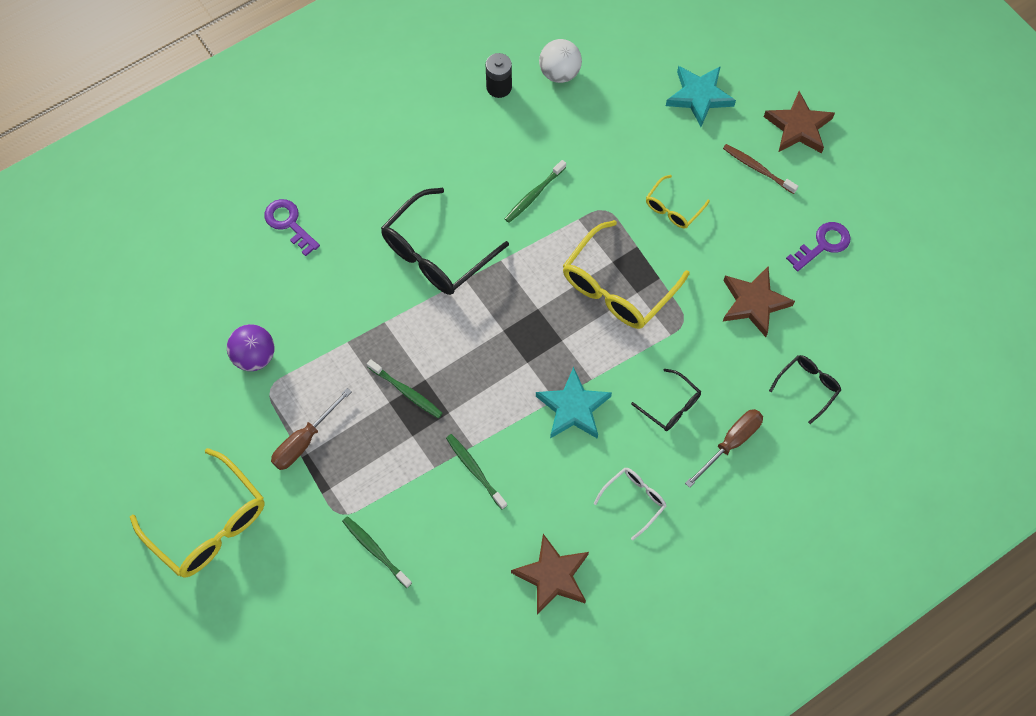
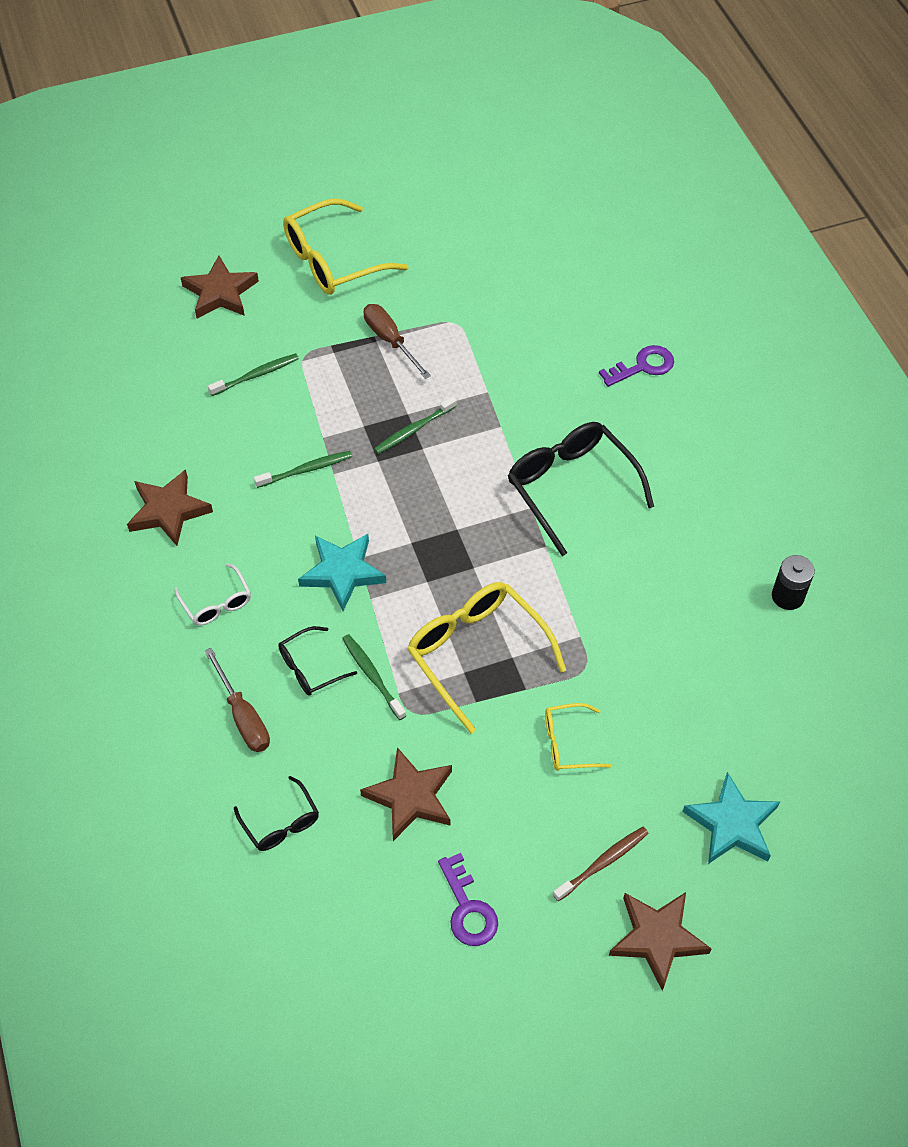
camera: 105 degrees right, 10 degrees down
purple ball [227,324,275,371] -> none
green toothbrush [505,160,566,223] -> green toothbrush moved to [342,634,406,720]
white ball [539,39,582,83] -> none
yellow glasses [646,175,710,229] -> yellow glasses turned 60 degrees counterclockwise [545,703,612,771]
none -> brown star [181,256,259,319]

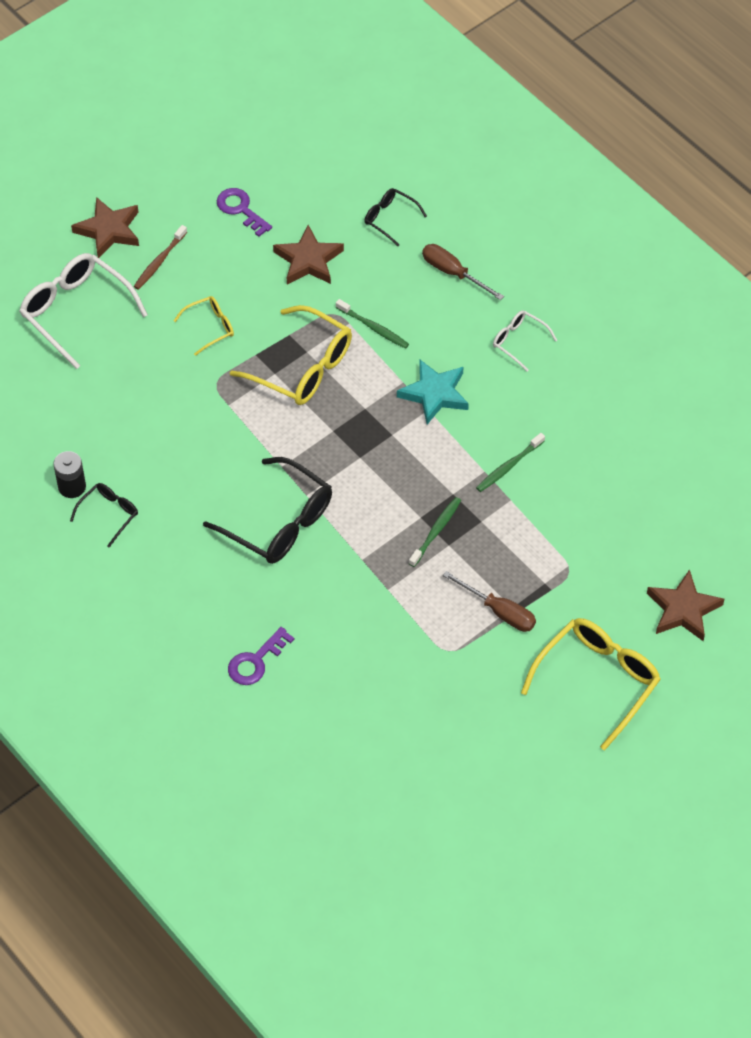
camera: 160 degrees right, 0 degrees up
brown star [127,469,213,546] -> none
green toothbrush [208,353,299,396] -> none
black glasses [278,626,357,695] -> black glasses moved to [70,483,138,547]
turquoise star [683,772,780,864] -> white glasses [19,253,148,369]

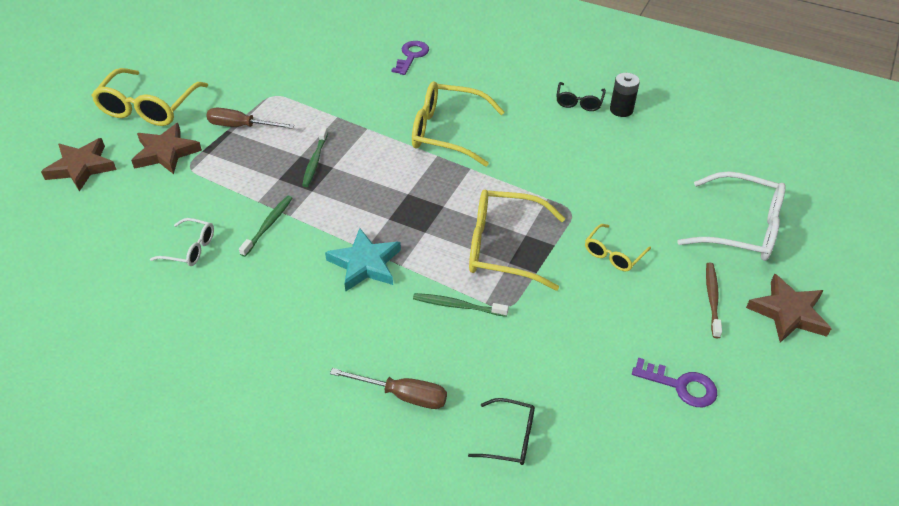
camera: 155 degrees right, 10 degrees down
black glasses [203,457,332,564] -> yellow glasses [412,81,504,167]
brown star [273,225,344,285] -> brown star moved to [131,123,202,174]
white glasses [493,310,557,371] -> white glasses moved to [150,218,214,266]

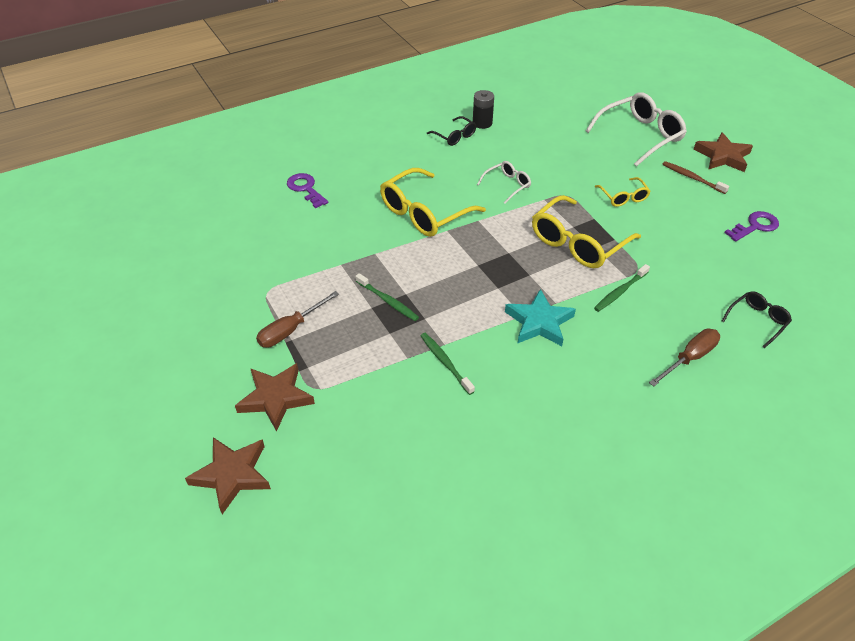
camera: 55 degrees left, 0 degrees up
yellow glasses [91,68,208,126] -> none
white glasses [150,218,214,266] -> white glasses moved to [477,161,531,204]

